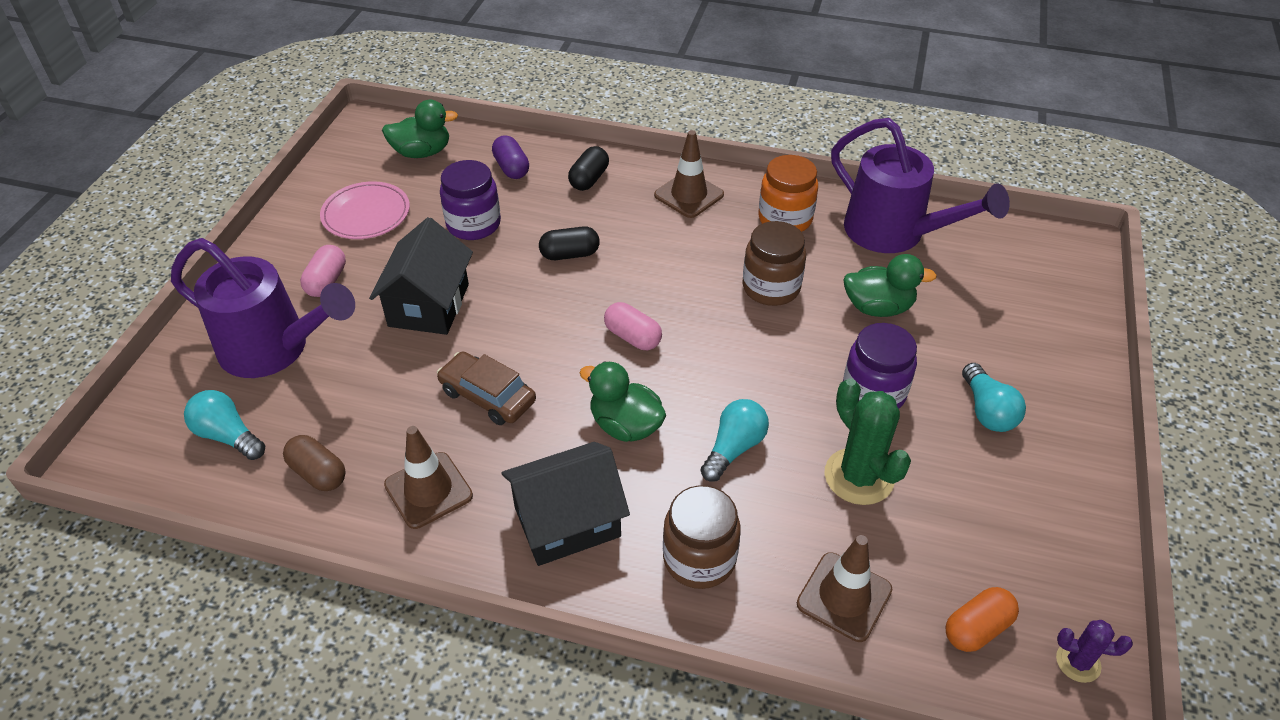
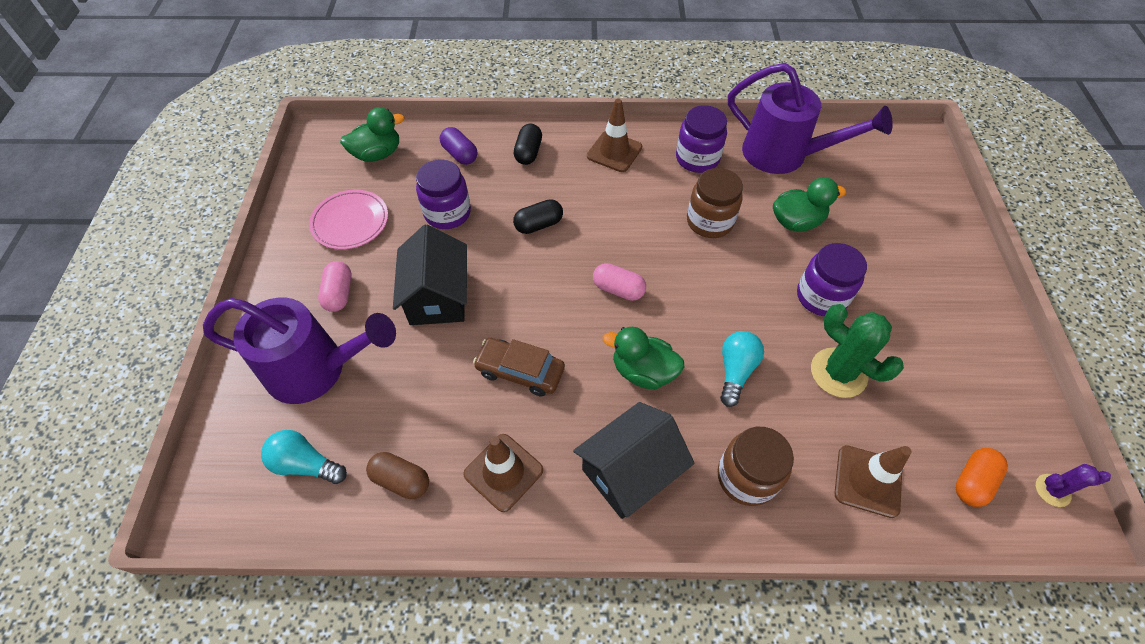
camera: 15 degrees left, 10 degrees up
orange jar [759,155,818,232] -> purple jar [676,105,727,173]
turquoise light bulb [962,363,1026,432] -> none

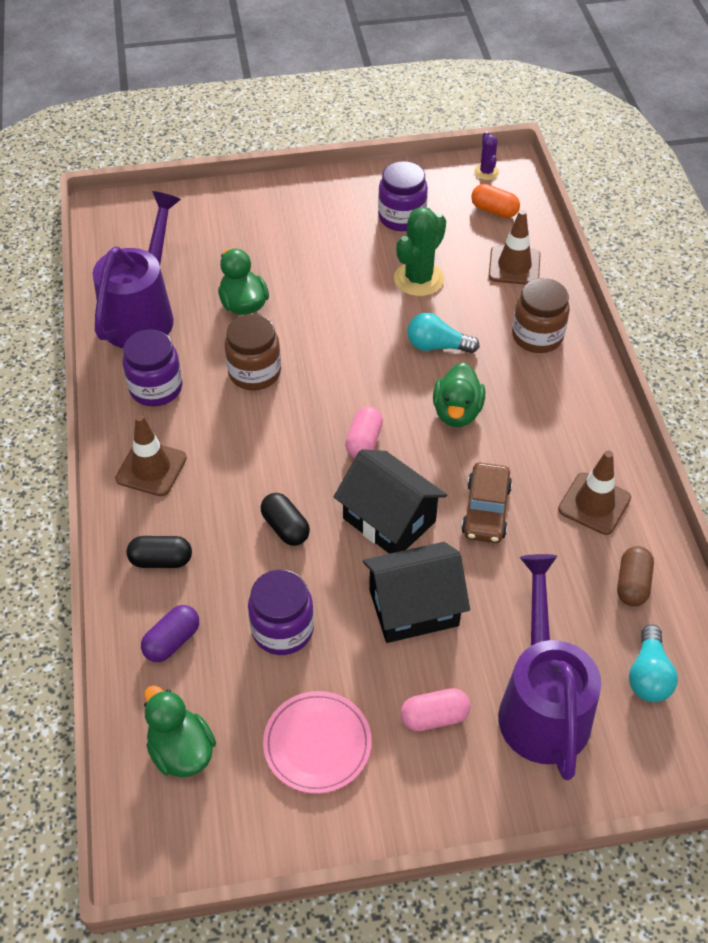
camera: 100 degrees left, 5 degrees down
black house [573,402,694,519] -> black house moved to [334,449,447,554]
purple jar [797,243,867,316] -> purple jar moved to [378,161,428,231]

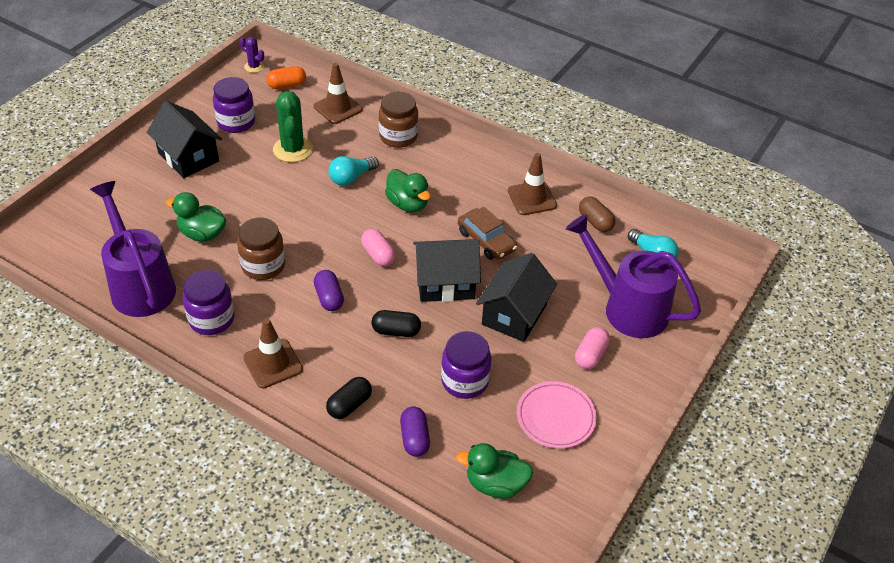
camera: 50 degrees left, 5 degrees down
none -> black house [146,101,222,178]
none -> purple capsule [314,270,344,311]

